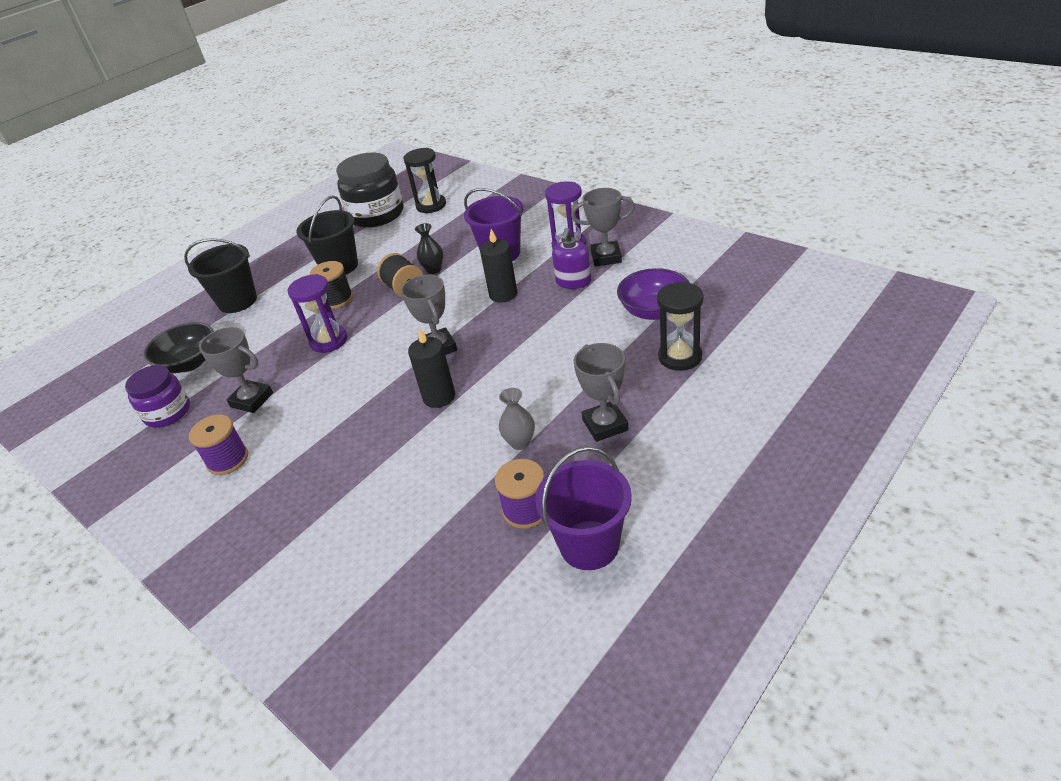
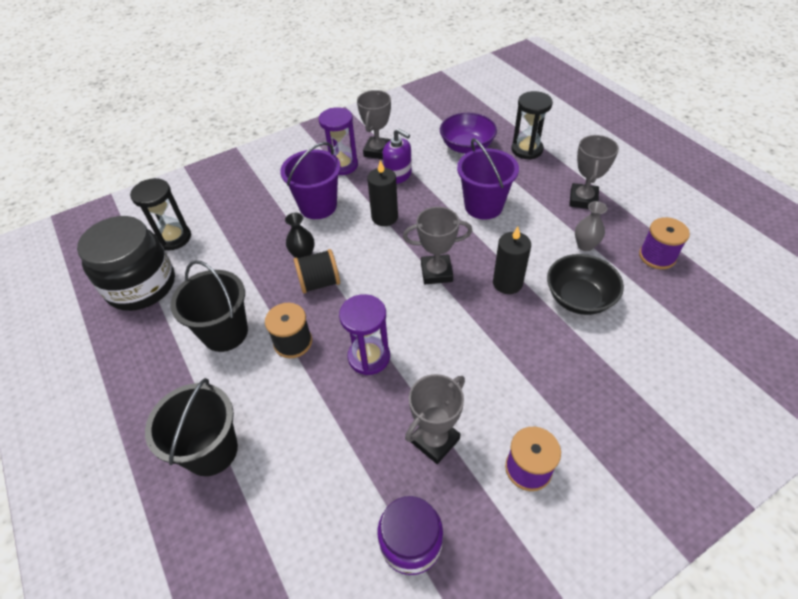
camera: 75 degrees left, 10 degrees up
black bowl [144,322,214,373] -> black bowl moved to [547,254,624,315]
purple bucket [535,446,632,570] -> purple bucket moved to [457,138,519,220]
grey trophy [574,343,629,442] -> grey trophy turned 75 degrees counterclockwise [569,135,619,209]

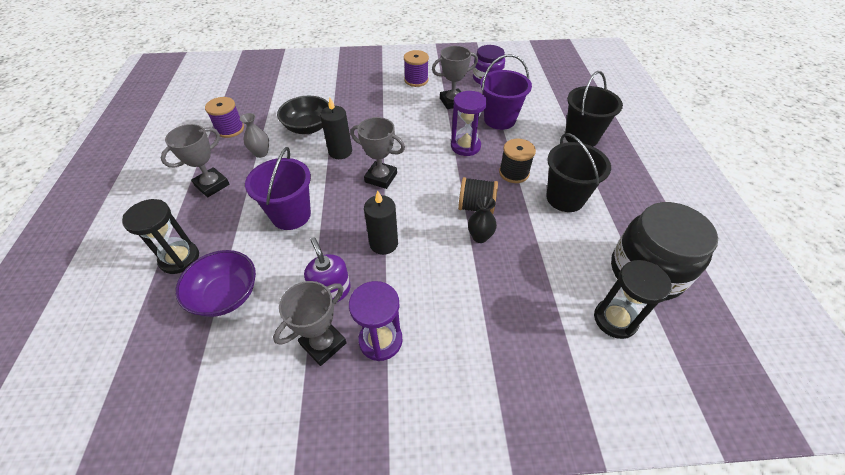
camera: 155 degrees left, 0 degrees up
purple bucket [280,142,341,219] -> purple bucket moved to [480,54,532,130]

